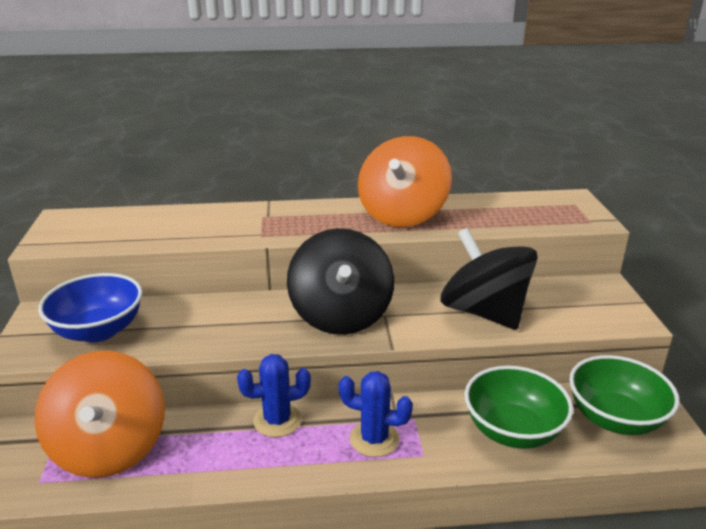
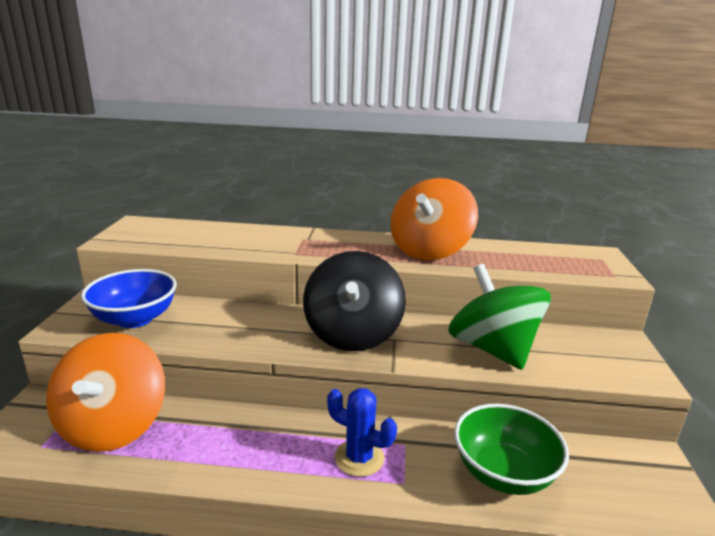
camera: 10 degrees right, 5 degrees down
blue cactus [237,354,311,437] -> none
black spinning top [441,228,537,330] -> green spinning top [448,264,551,370]
green bowl [569,355,680,435] -> none

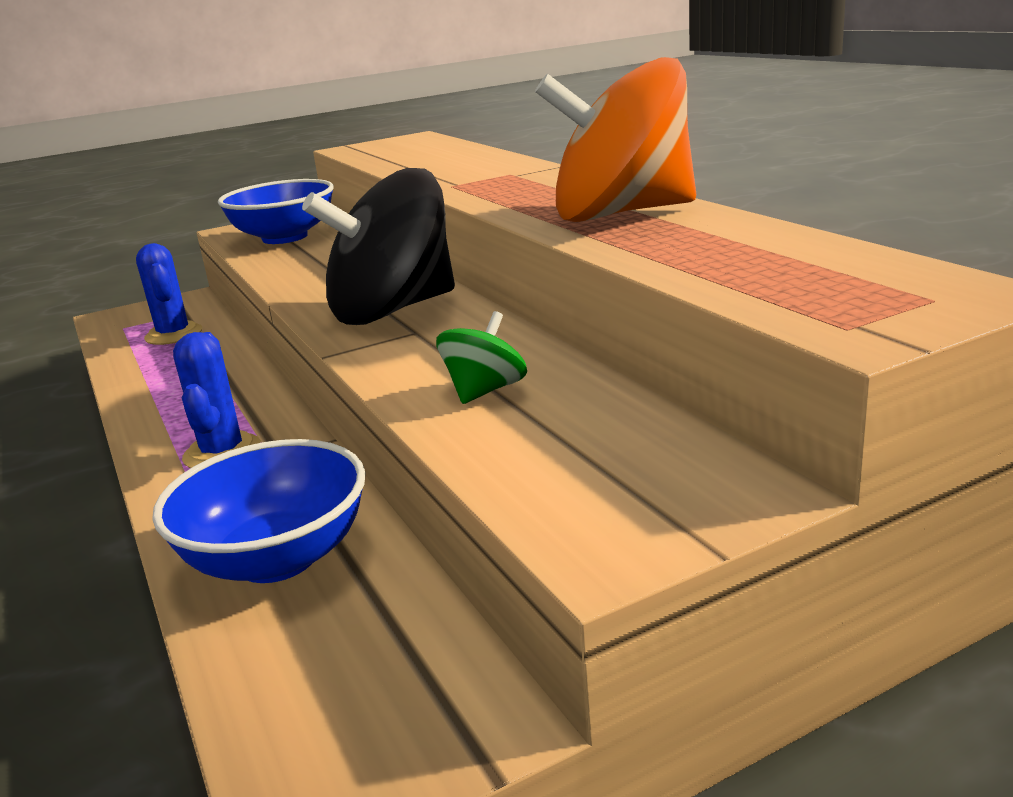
camera: 60 degrees right, 0 degrees up
orange spinning top [46,333,165,452] -> blue cactus [136,243,202,345]
green spinning top [448,264,551,370] -> green spinning top [436,311,527,404], size x0.44
green bowl [454,403,569,495] -> blue bowl [152,439,366,583]

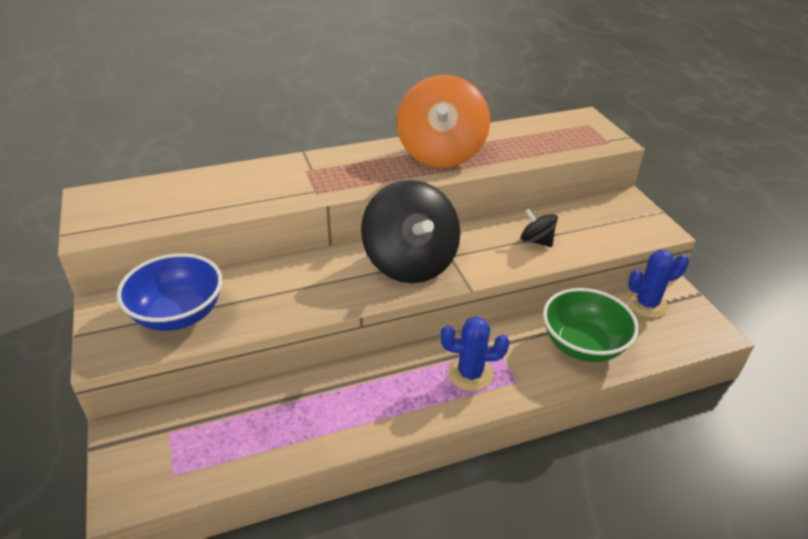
camera: 85 degrees left, 15 degrees up
blue cactus [136,243,202,345] -> blue cactus moved to [627,250,689,318]
blue bowl [152,439,366,583] -> green bowl [543,288,639,362]
green spinning top [436,311,527,404] -> black spinning top [520,209,558,247]

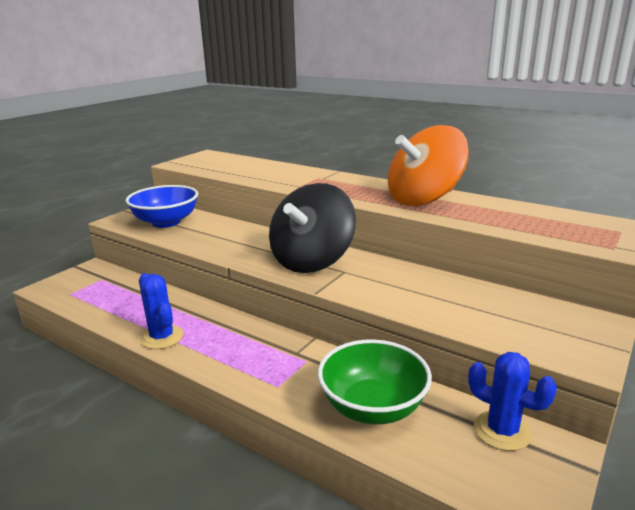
camera: 55 degrees right, 15 degrees down
blue cactus [441,316,509,391] -> blue cactus moved to [139,273,184,349]
black spinning top [520,209,558,247] -> none

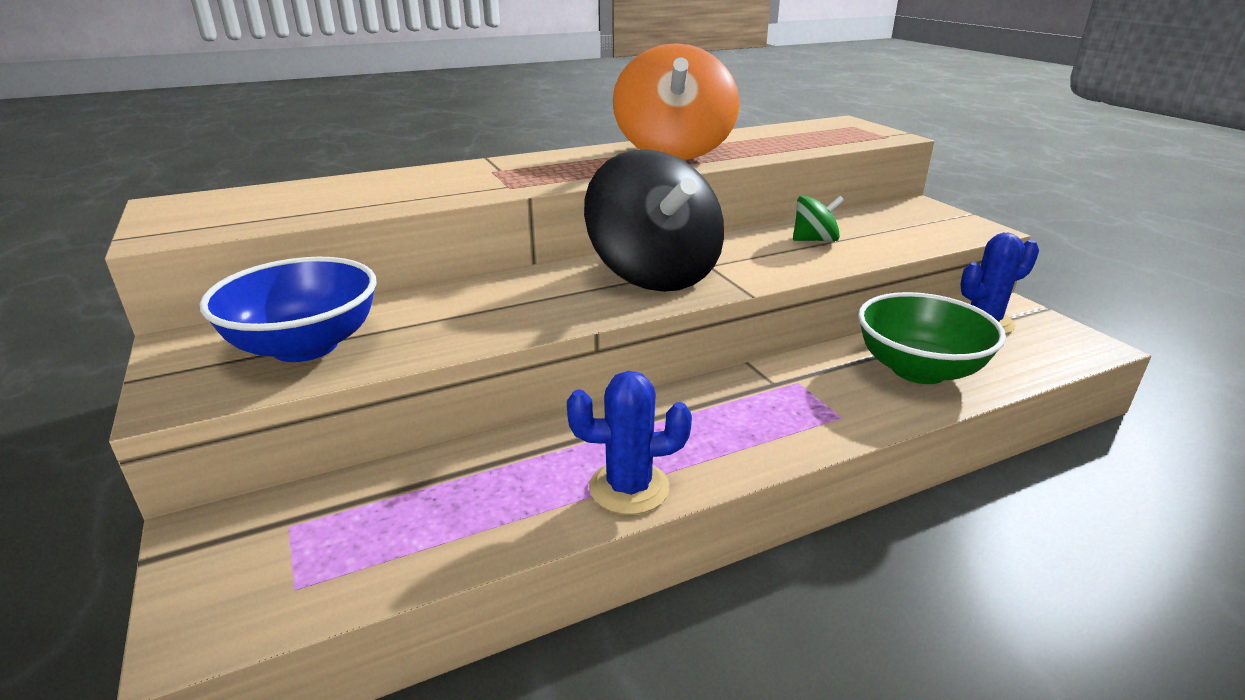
camera: 60 degrees left, 5 degrees up
none -> green spinning top [793,195,844,242]

